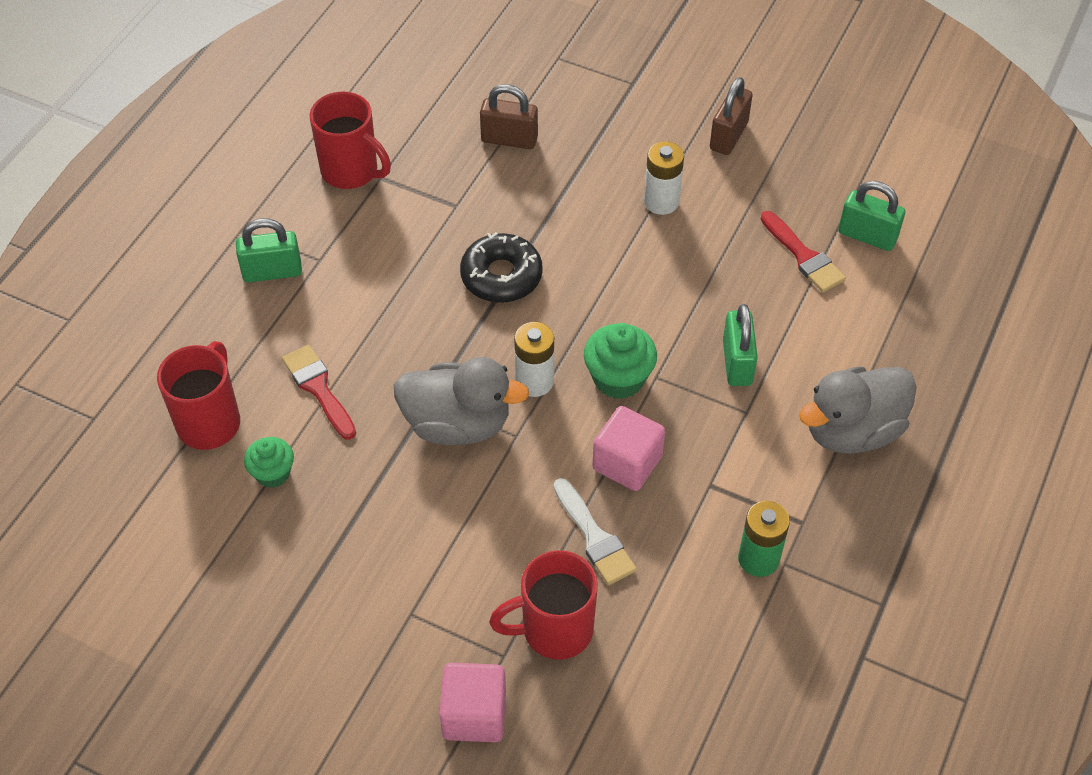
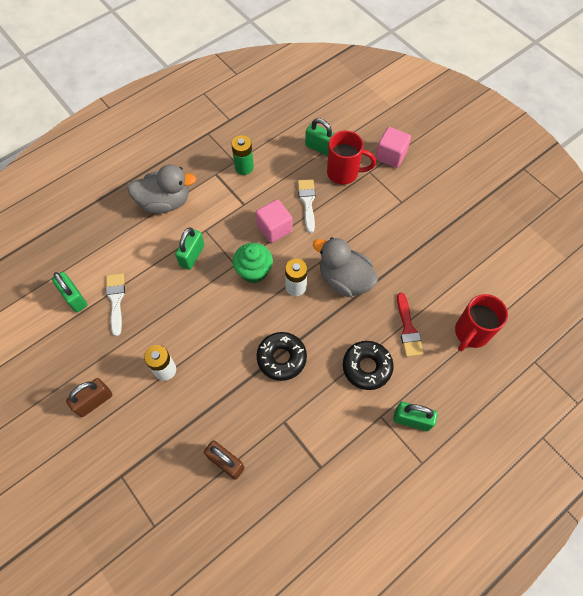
camera: 155 degrees left, 10 degrees up
green cupcake [244,437,294,488] -> none
red mug [310,92,391,189] -> none
red brush [761,211,846,293] -> white brush [106,273,125,336]
none -> green padlock [305,118,335,156]
none -> black donut [343,341,394,390]

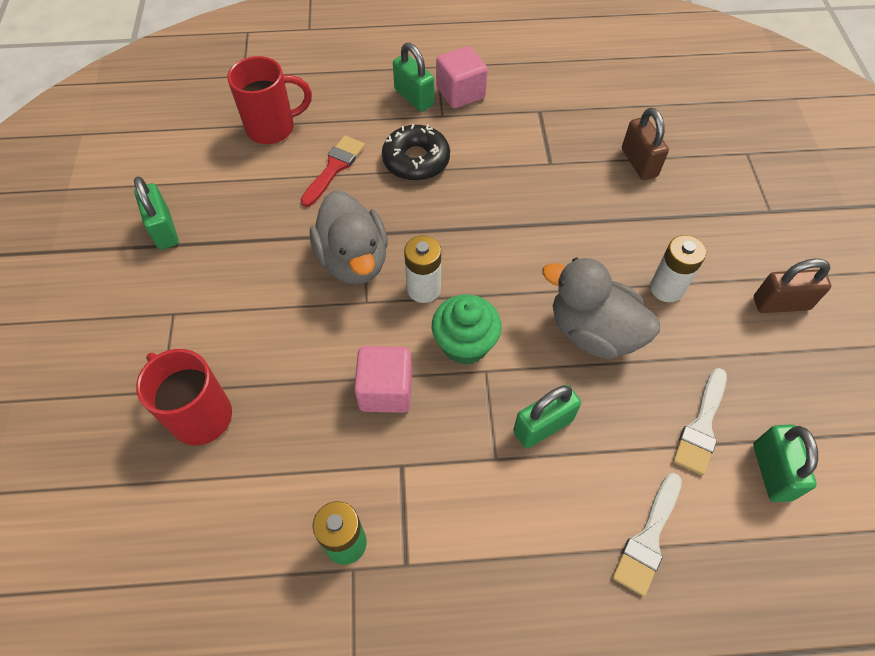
camera: 145 degrees left, 5 degrees down
grey duck [127,164,196,214] -> grey duck moved to [542,257,660,359]
black donut [257,332,307,381] -> none
white brush [298,179,316,233] -> white brush moved to [612,473,682,596]
green padlock [305,118,335,156] -> green padlock moved to [134,176,179,250]
pink cube [375,127,411,168] -> pink cube moved to [436,46,488,109]

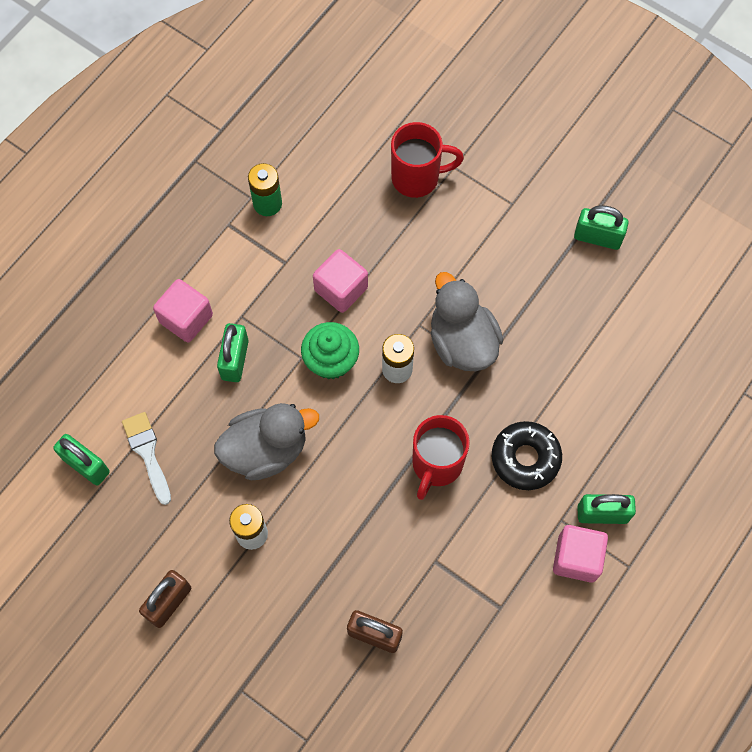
camera: 130 degrees right, 10 degrees up
red mug [227,56,312,144] -> red mug moved to [412,415,470,500]
red brush [301,135,365,207] -> none
grey duck [310,191,388,285] -> grey duck turned 45 degrees clockwise [431,272,503,371]
white brush [612,473,682,596] -> none
none -> pink cube [153,279,213,342]

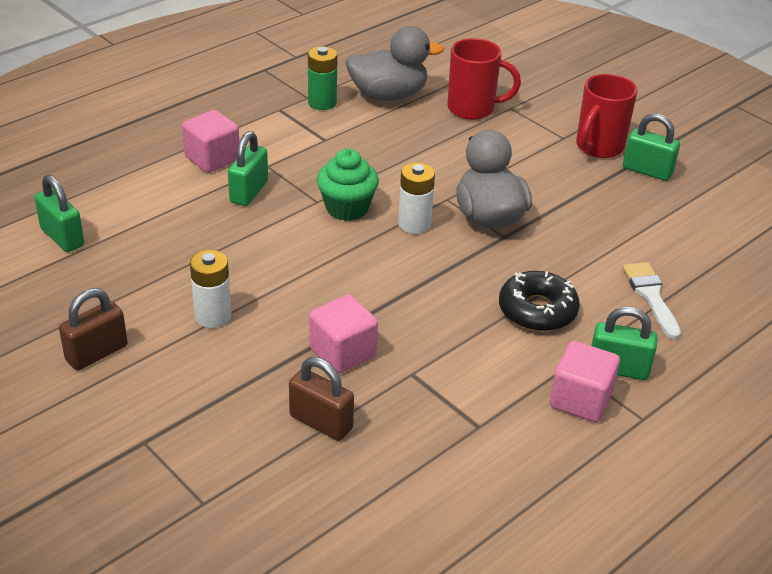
camera: 10 degrees right, 30 degrees down
white brush [122,412,171,505] -> white brush moved to [623,262,681,339]
grey duck [214,403,319,480] -> grey duck moved to [345,26,444,101]
pink cube [313,249,368,313] -> pink cube moved to [309,295,378,374]
red mug [412,415,470,500] -> red mug moved to [576,74,638,158]

